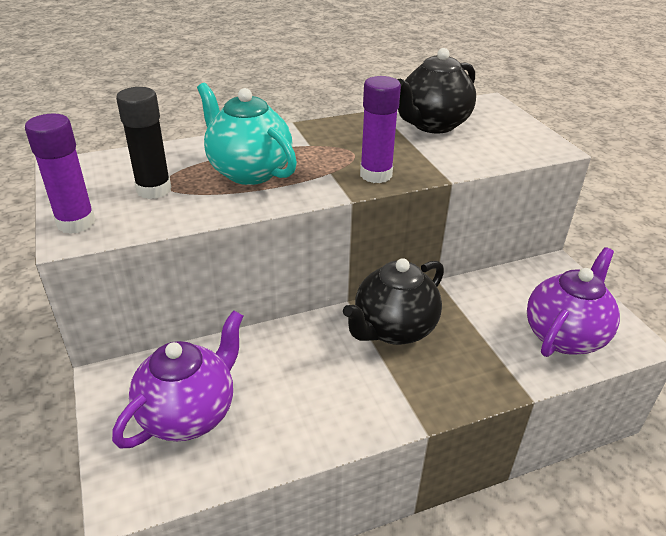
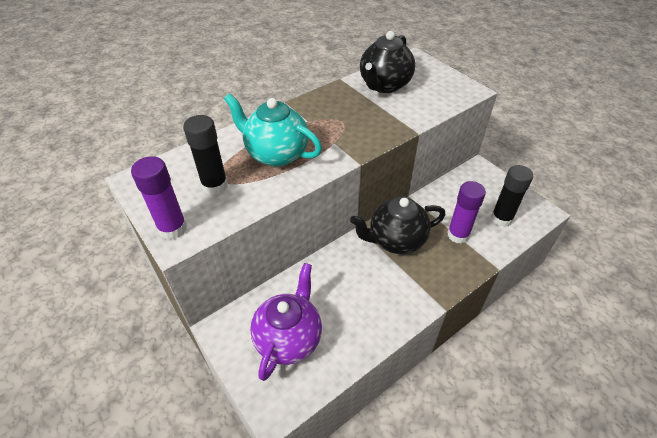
camera: 15 degrees left, 10 degrees up
black teapot [343,258,444,345] -> black teapot turned 45 degrees clockwise [350,197,445,254]
purple glue stick [360,76,401,183] -> purple glue stick moved to [447,181,486,243]
purple teapot [527,247,620,357] -> black glue stick [491,165,533,227]

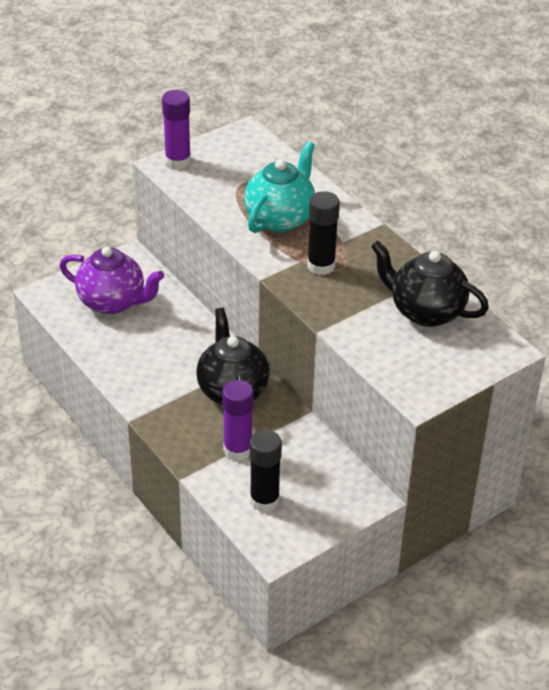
camera: 90 degrees right, 5 degrees down
black glue stick [183,115,228,195] -> black glue stick moved to [307,191,340,275]

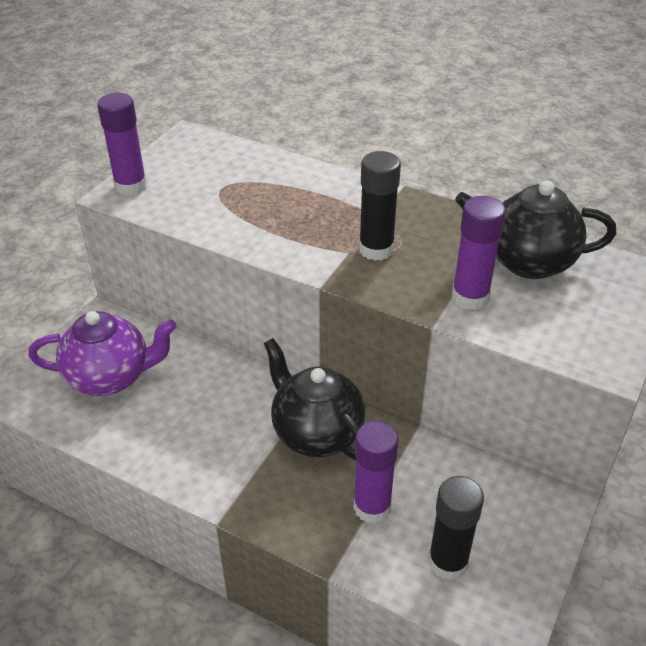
camera: 25 degrees left, 0 degrees up
turquoise teapot [244,141,315,233] -> none
none -> purple glue stick [452,196,506,310]

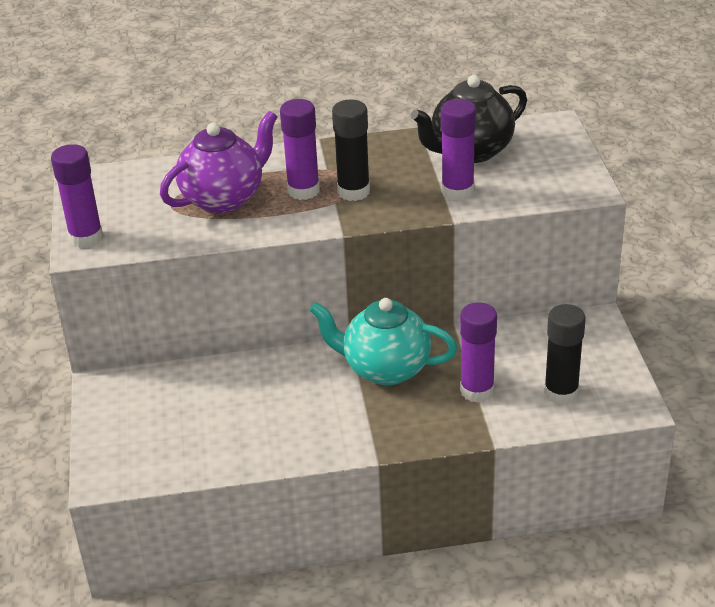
camera: 35 degrees left, 5 degrees down
purple teapot [28,311,176,396] -> purple teapot moved to [160,111,278,213]
black teapot [264,338,365,460] -> turquoise teapot [310,298,457,385]
none -> purple glue stick [280,99,320,200]

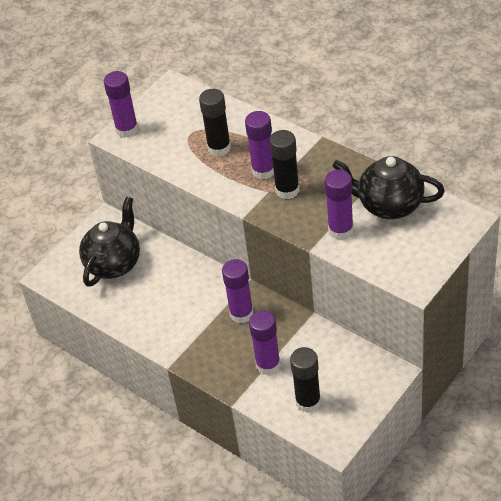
camera: 50 degrees right, 10 degrees up
purple teapot [160,111,278,213] -> black glue stick [199,89,231,156]
turquoise teapot [310,298,457,385] -> purple glue stick [222,259,254,324]
none -> black teapot [79,197,140,287]

